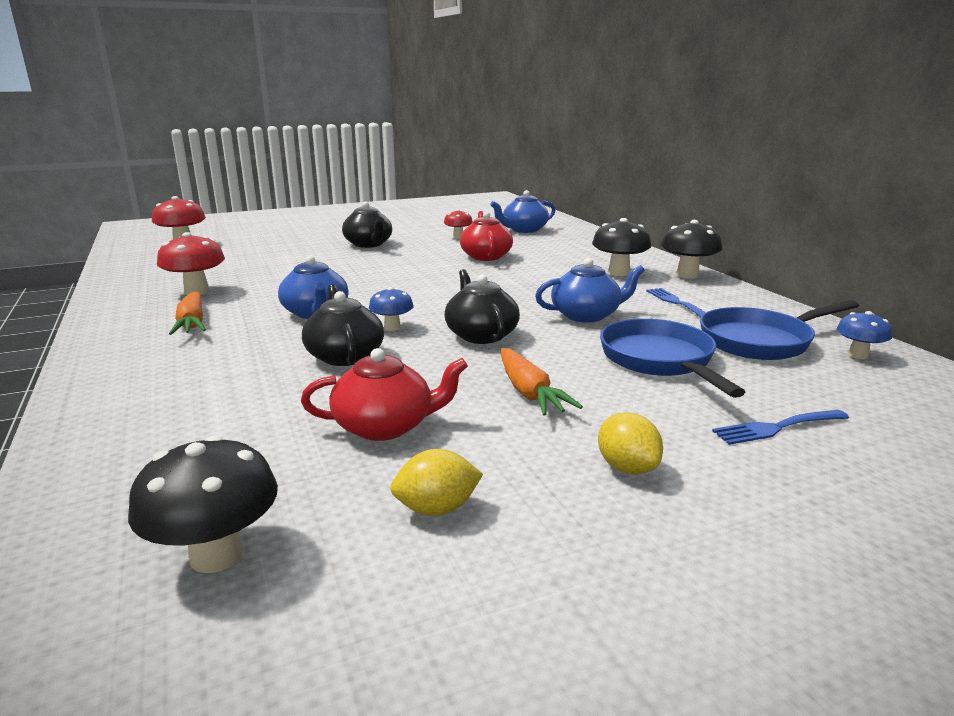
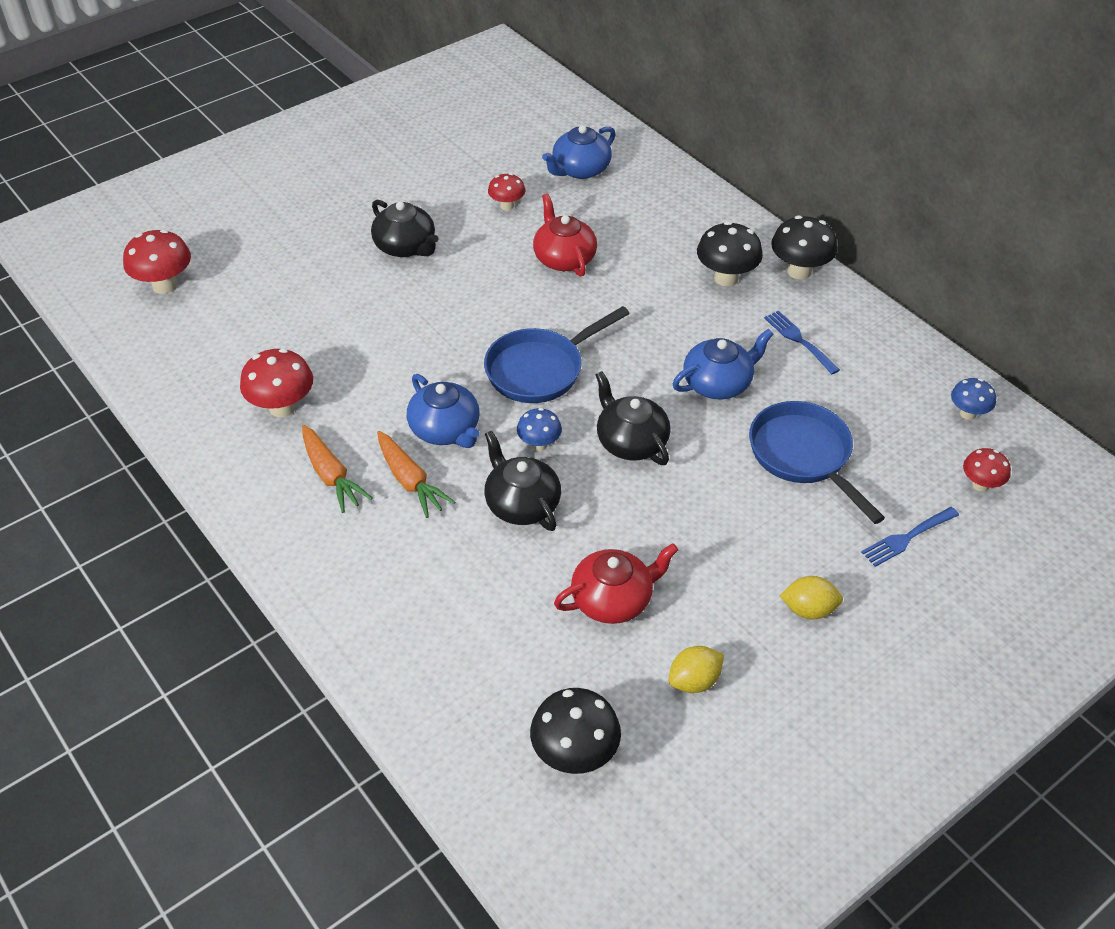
camera: 15 degrees left, 25 degrees up
orange carrot [501,348,583,416] -> orange carrot moved to [377,431,455,518]
yellow lemon [598,412,663,474] -> yellow lemon turned 45 degrees counterclockwise [780,576,843,619]
blue pan [700,300,859,360] -> blue pan moved to [484,306,630,403]
none -> red mushroom [963,448,1011,492]

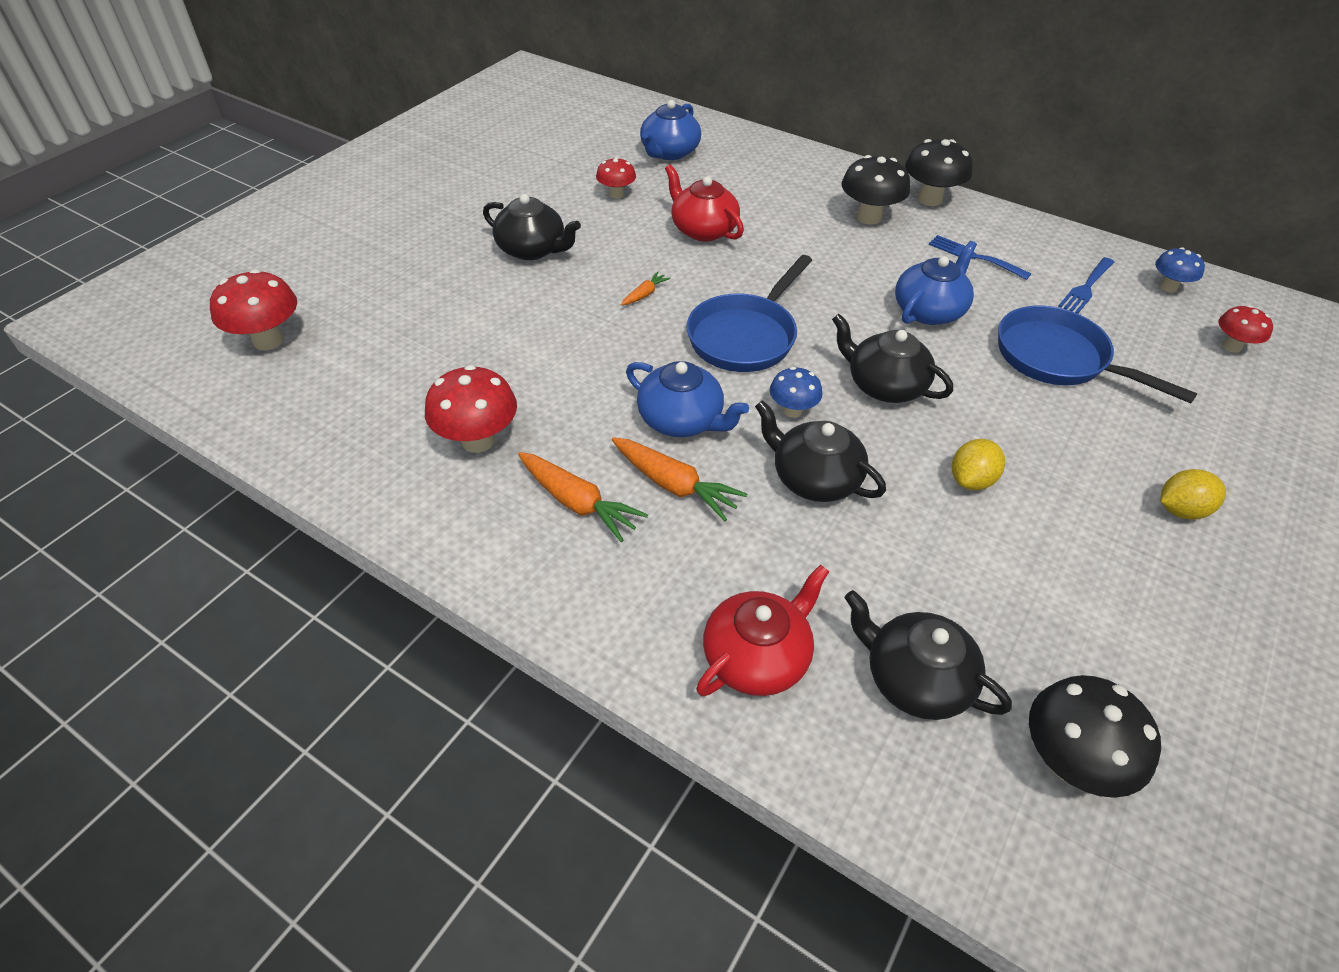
camera: 20 degrees left, 0 degrees up
red teapot [554,543,678,624] -> red teapot moved to [696,564,830,696]
yellow lemon [668,646,724,693] -> yellow lemon moved to [952,439,1005,490]
blue fork [861,507,959,567] -> blue fork moved to [1058,257,1114,314]
none -> orange carrot [621,272,671,305]
none -> black teapot [845,590,1012,720]

